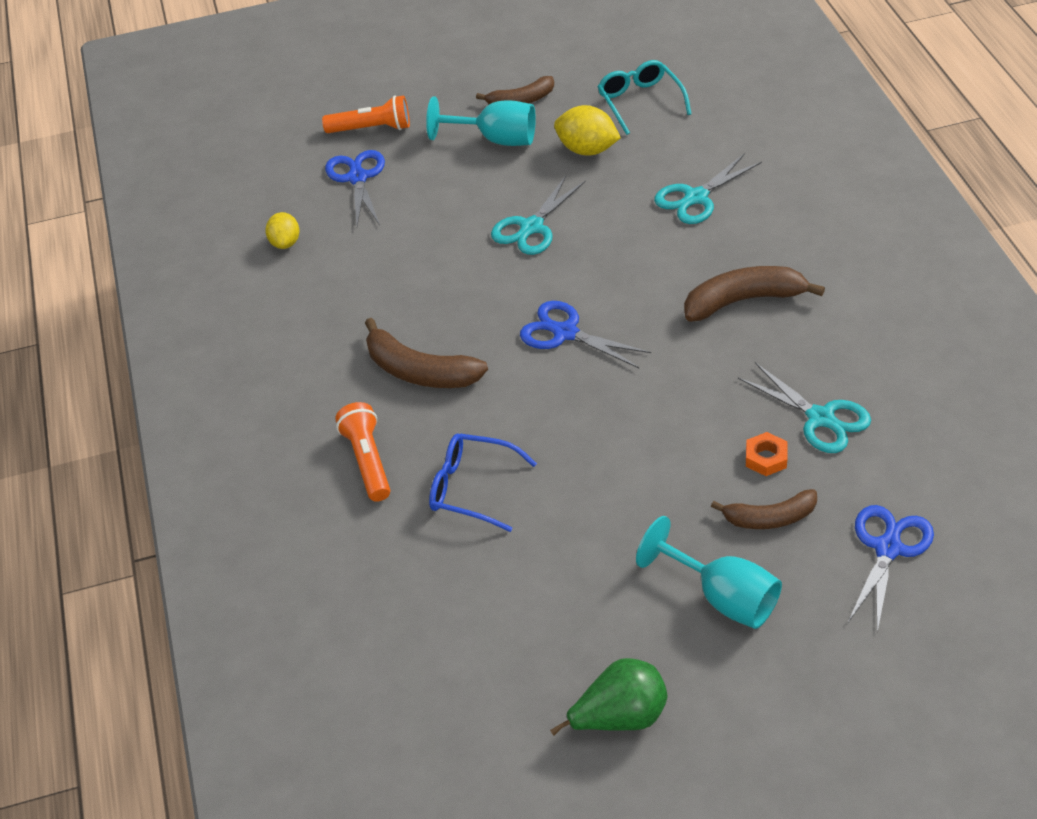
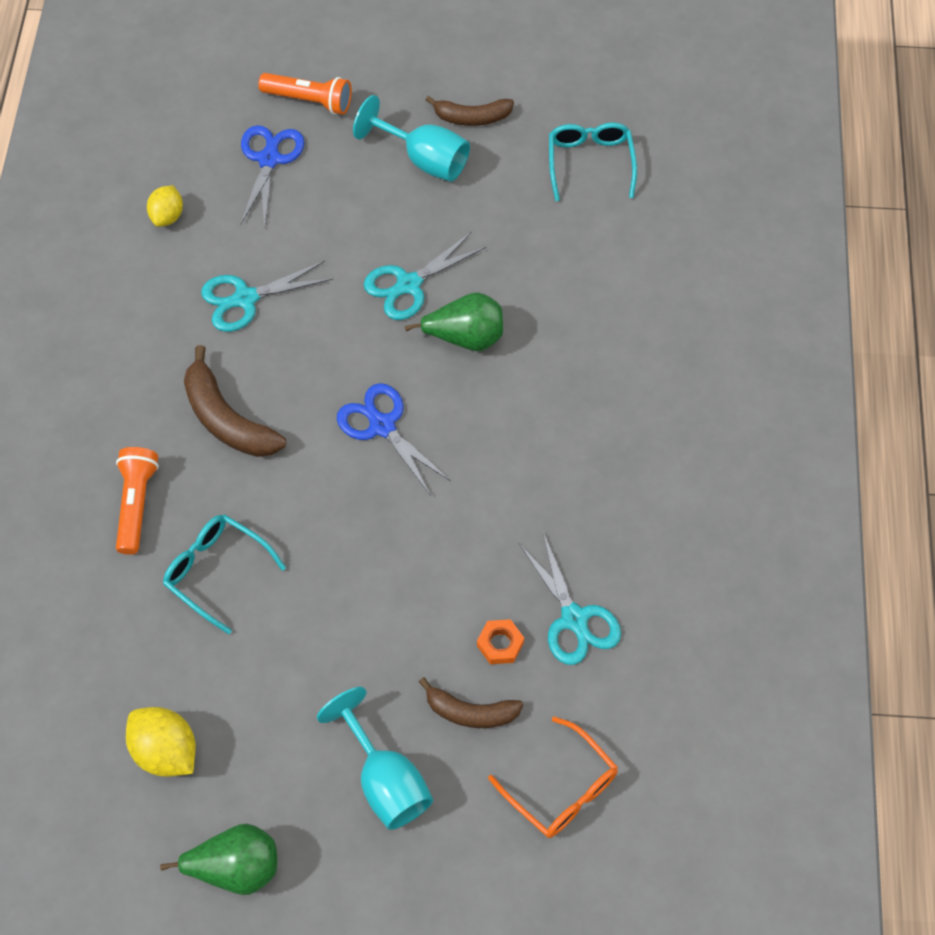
camera: 15 degrees right, 15 degrees up
blue glasses [429,433,537,532] -> turquoise glasses [163,514,286,634]
yellow lemon [554,105,621,156] -> yellow lemon moved to [126,707,196,777]
turquoise scissors [654,153,762,224] -> turquoise scissors moved to [201,261,333,332]
brown banana [684,266,825,322] -> none
blue scissors [848,505,934,632] -> orange glasses [488,717,618,838]
none -> green pear [405,292,503,351]

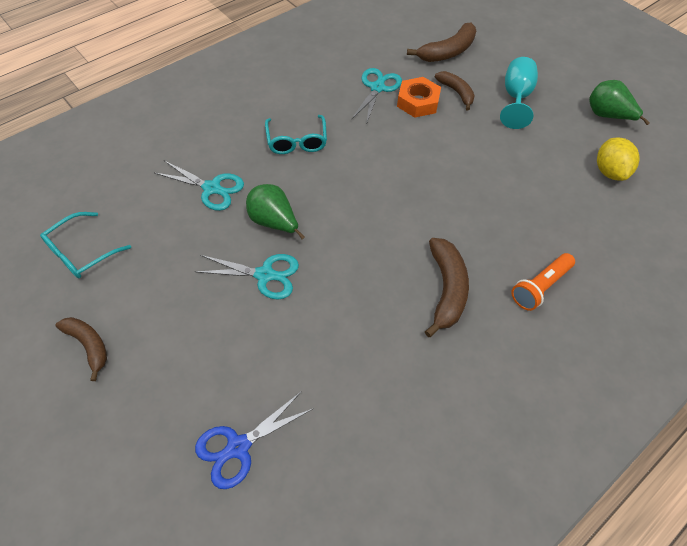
camera: 135 degrees left, 5 degrees down
yellow lemon [147,185,183,227] -> none
turquoise glasses [163,514,286,634] -> turquoise glasses moved to [265,115,327,154]
turquoise scissors [201,261,333,332] -> turquoise scissors moved to [155,161,244,211]
orange flashlight [258,73,352,115] -> none
blue scissors [337,383,451,496] -> none
turquoise goblet [353,95,470,182] -> none
orange nut [477,619,524,664] -> orange nut [397,77,441,118], size x1.71
orange glasses [488,717,618,838] -> brown banana [407,23,476,62]

